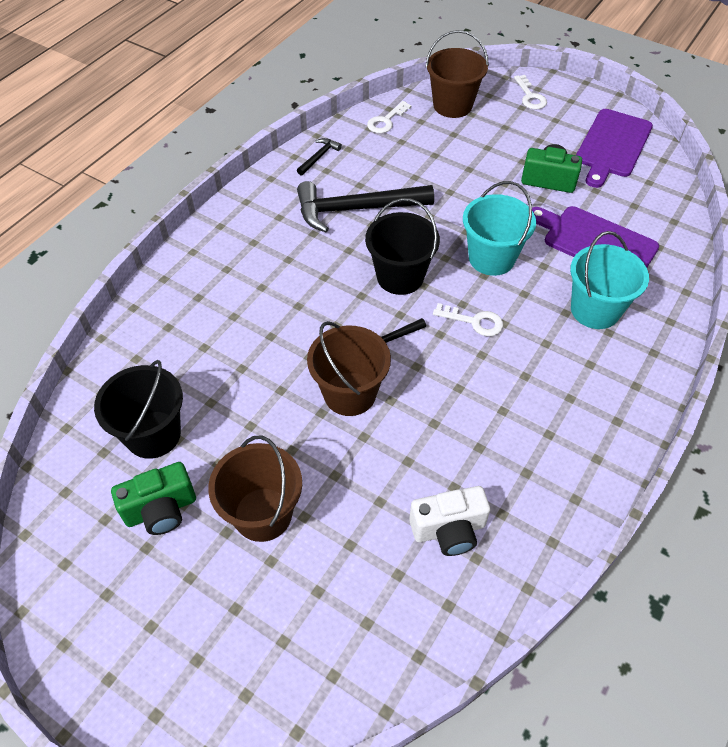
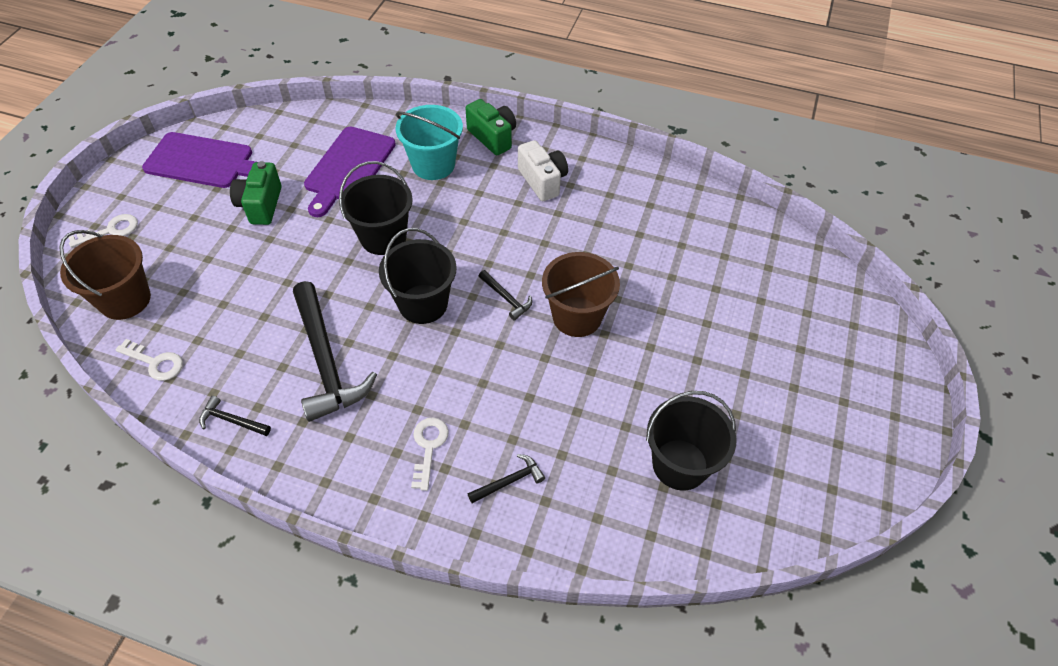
camera: 105 degrees left, 0 degrees up
green camera [111,462,196,535] -> green camera moved to [466,99,516,155]
brown bucket [208,436,302,542] -> none
white camera [409,486,490,556] -> white camera moved to [518,140,568,201]
white key [433,303,503,336] -> white key moved to [411,418,449,491]
turquoise bucket [463,181,536,276] -> black bucket [339,161,413,255]
none -> black hammer [468,454,545,503]

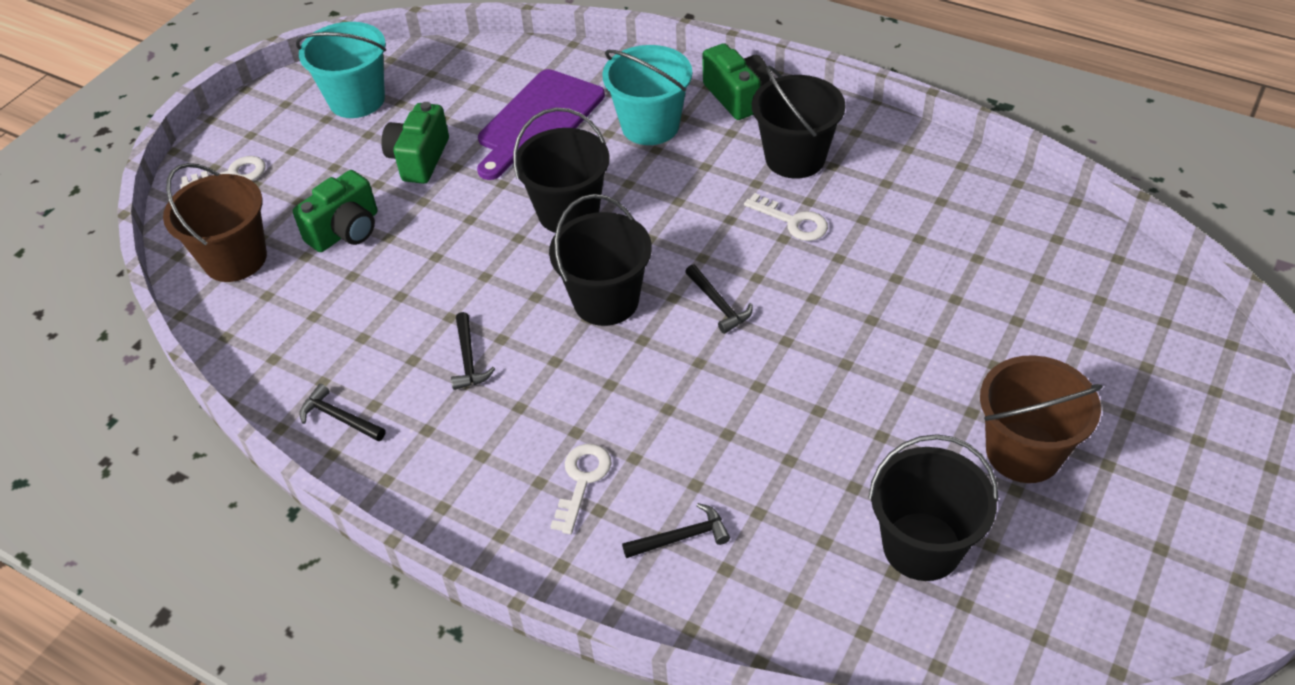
camera: 15 degrees right, 5 degrees down
white key [115,339,183,381] -> white key moved to [744,193,828,241]
purple cutting board [142,132,256,188] -> turquoise bucket [296,22,386,118]
black hammer [293,281,377,422] -> black hammer [451,312,495,390], size x0.44
white camera [518,140,568,201] -> black bucket [752,65,846,179]
brown bucket [542,252,620,337] -> brown bucket moved to [980,355,1103,483]
none -> green camera [293,170,377,252]

